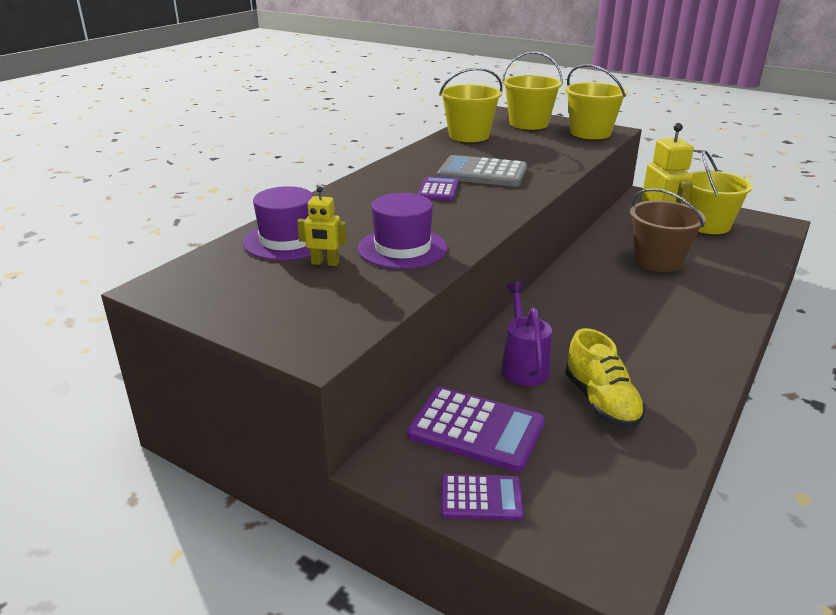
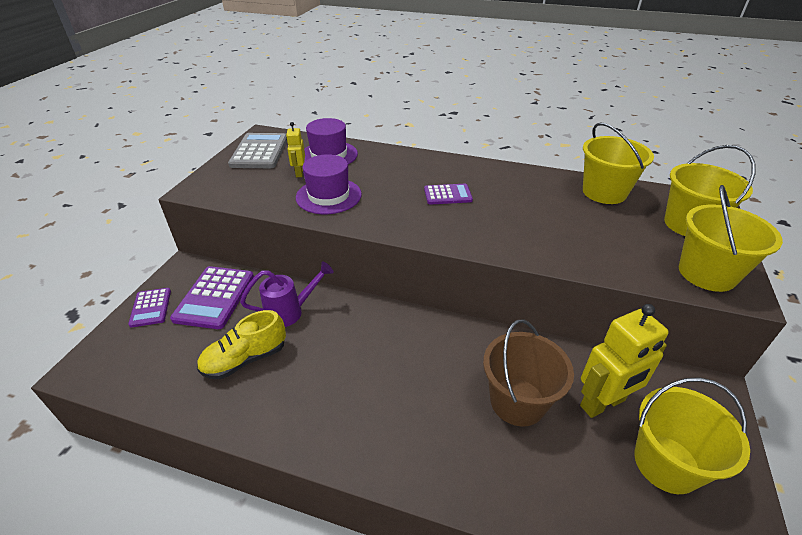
camera: 75 degrees right, 10 degrees up
grey calculator [437,155,527,187] -> grey calculator moved to [228,133,287,168]

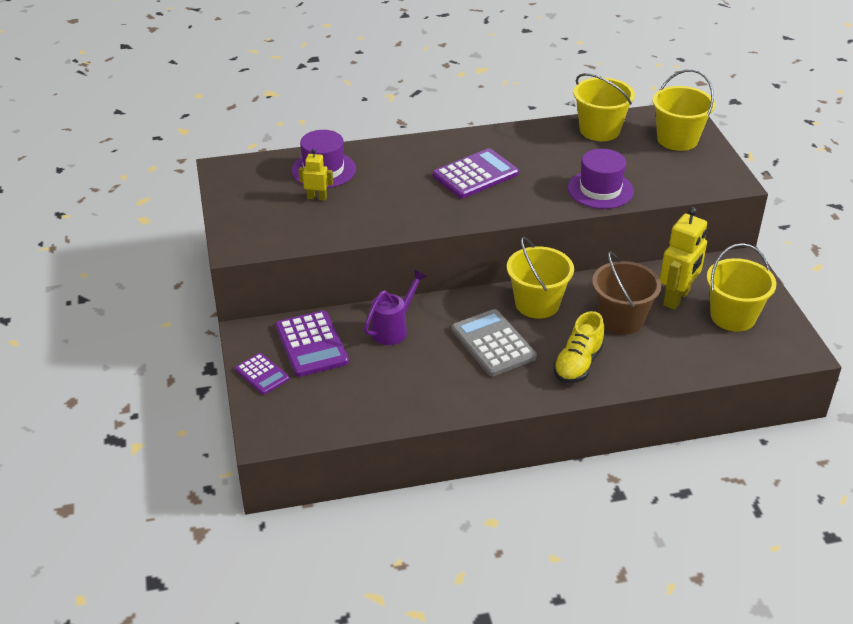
camera: 30 degrees left, 0 degrees up
yellow shoe [197,310,286,379] -> yellow shoe moved to [553,311,604,383]
grey calculator [228,133,287,168] -> grey calculator moved to [451,309,537,376]
yellow robot [286,122,305,177] -> yellow robot turned 135 degrees clockwise [298,149,333,201]
purple hat [296,154,362,214] -> purple hat moved to [568,149,634,209]
purple calculator [424,184,473,205] -> purple calculator [433,148,519,198], size x1.68
yellow bucket [679,185,783,292] -> yellow bucket moved to [507,237,574,319]

